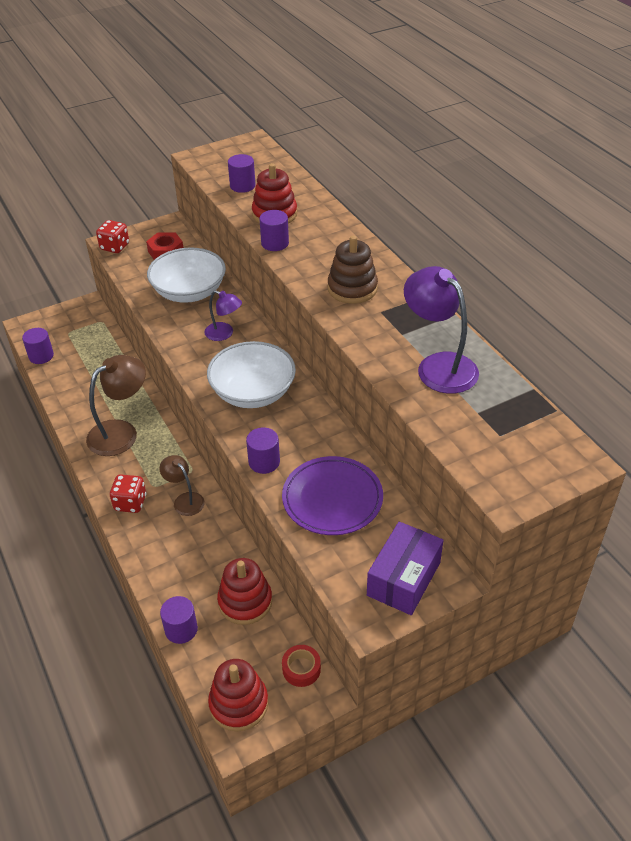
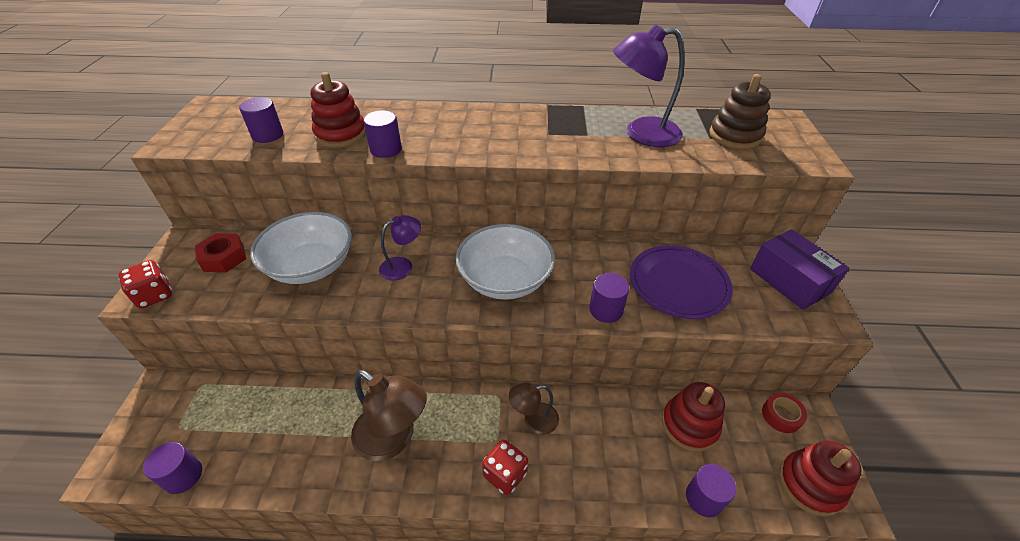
camera: 60 degrees left, 0 degrees up
brown lamp [86,355,146,456] -> brown lamp turned 135 degrees clockwise [351,370,427,461]
brown stacking toy [328,235,378,304] -> brown stacking toy moved to [709,74,771,149]

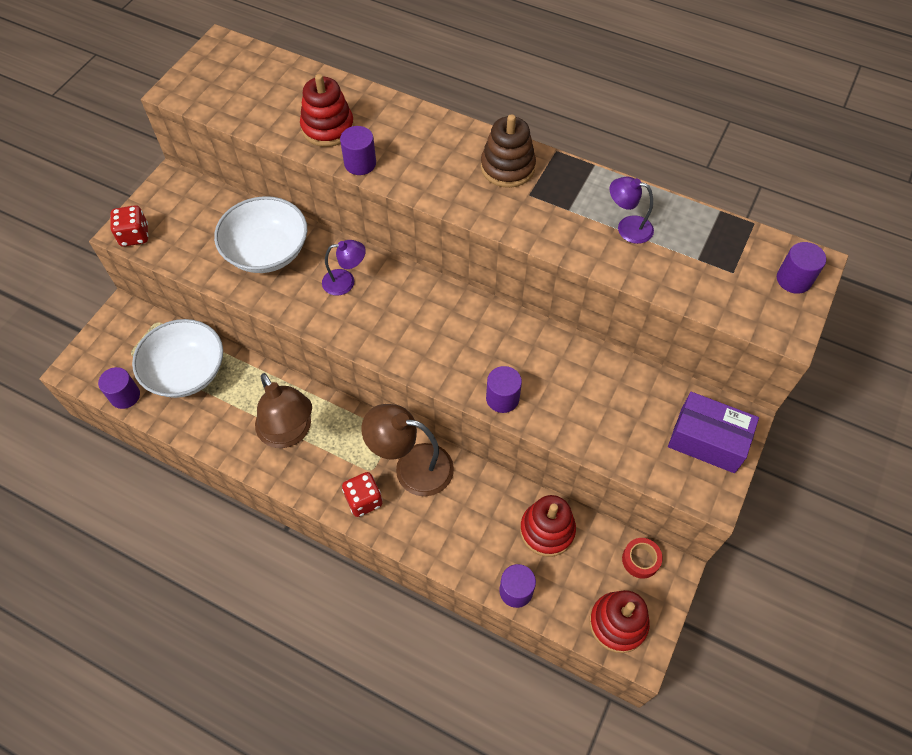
camera: 25 degrees right, 15 degrees up
red nut [195,233,246,273] -> none
purple cylinder [239,97,283,143] -> purple cylinder moved to [777,242,826,294]
white bowl [456,224,555,300] -> white bowl moved to [132,319,223,398]
brown lamp [509,382,559,435] -> brown lamp [361,404,454,496], size x1.75
purple lamp [613,25,685,147] -> purple lamp [610,177,654,244], size x0.57
purple plate [630,245,733,319] -> none
brown stacking toy [709,74,771,149] -> brown stacking toy moved to [481,114,536,188]
purple box [750,229,849,310] -> purple box turned 60 degrees counterclockwise [668,392,759,473]

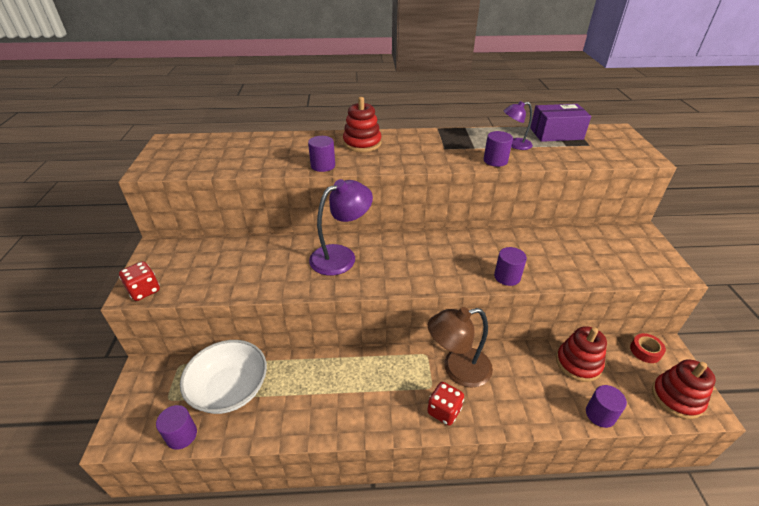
camera: 30 degrees left, 20 degrees down
white bowl [214,196,308,273] -> none
brown lamp [255,373,312,448] -> none
red stacking toy [300,74,354,147] -> red stacking toy moved to [343,97,382,152]
purple lamp [322,240,366,296] -> purple lamp [309,179,373,276], size x1.75
brown stacking toy [481,114,536,188] -> none
purple box [668,392,759,473] -> purple box moved to [530,104,591,142]
purple cylinder [777,242,826,294] -> purple cylinder moved to [484,131,513,167]

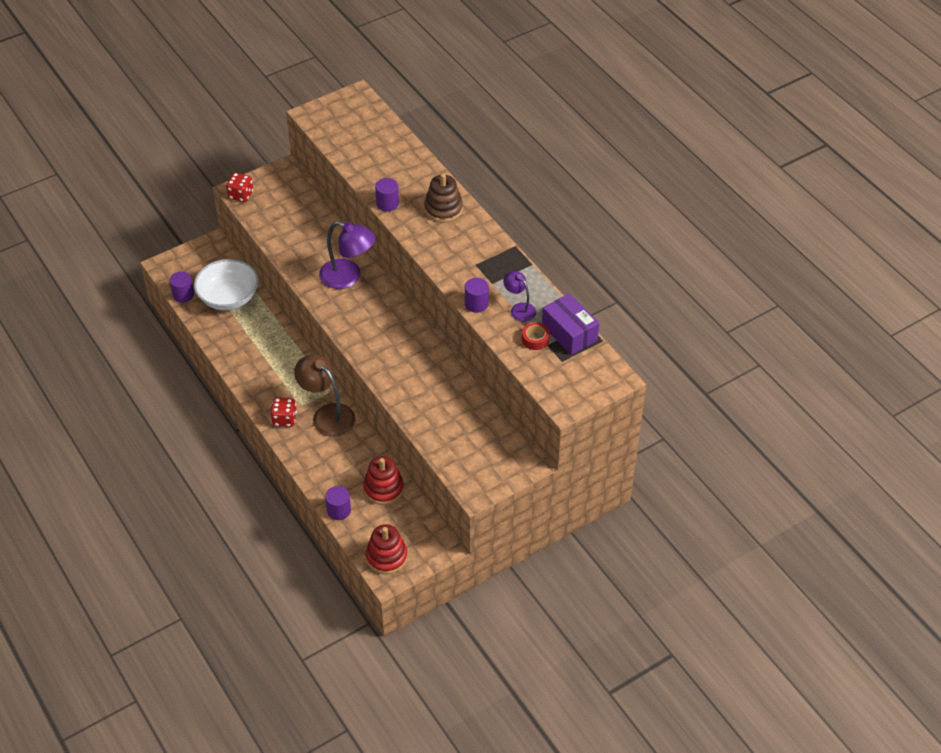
camera: 60 degrees right, 10 degrees up
red stacking toy [343,97,382,152] -> brown stacking toy [424,173,463,222]
purple cylinder [494,247,527,286] -> none
red tape [630,333,666,363] -> red tape moved to [522,322,550,350]

